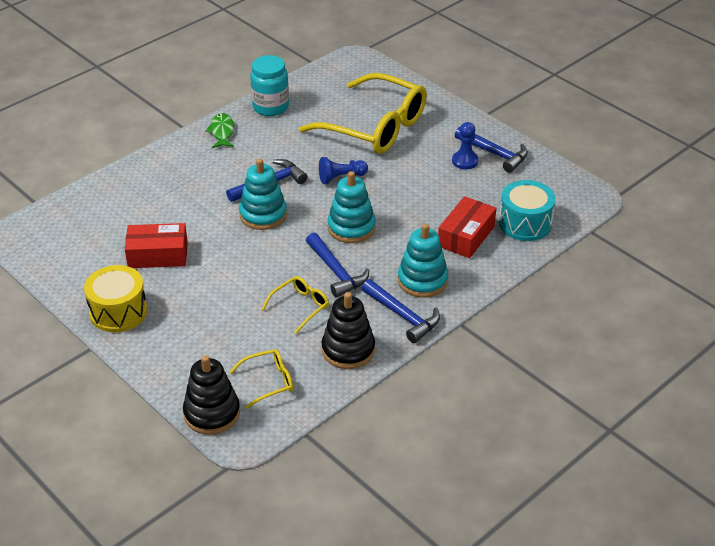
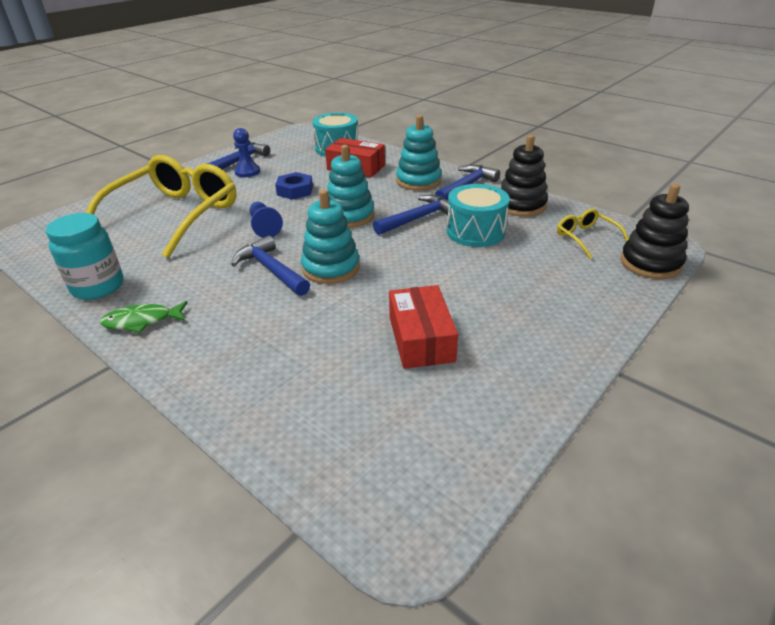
camera: 95 degrees left, 5 degrees down
yellow drum [84,265,147,332] -> none
yellow glasses [261,276,329,334] -> turquoise drum [447,184,510,247]
none -> blue nut [275,172,313,200]

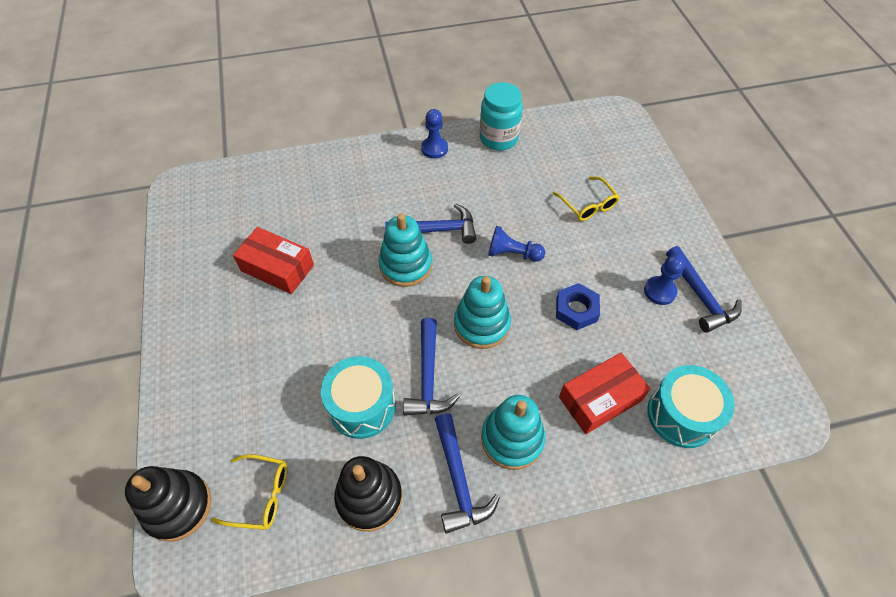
camera: 125 degrees right, 20 degrees up
yellow glasses [86,155,237,258] -> yellow glasses [553,176,620,221], size x0.43
green fish [100,301,188,333] -> blue pawn [421,109,448,159]

